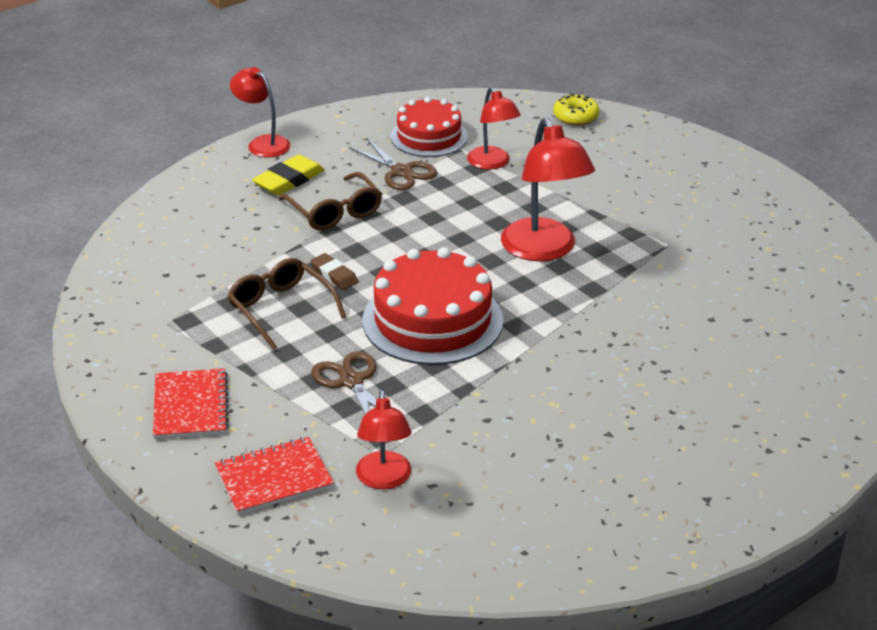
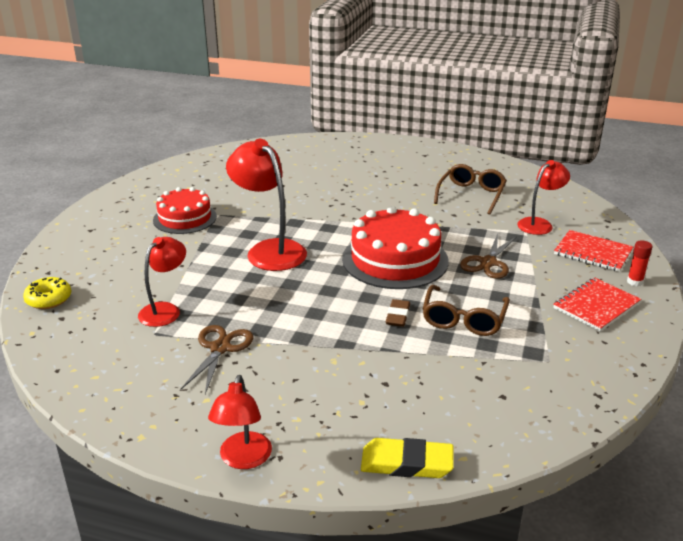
camera: 125 degrees left, 5 degrees down
yellow eraser [252,154,325,196] -> yellow eraser moved to [361,438,454,478]
brown glasses [278,172,382,231] -> brown glasses moved to [434,164,507,215]
red cake [391,97,468,157] -> red cake moved to [153,187,217,234]
red lamp [501,117,595,261] -> red lamp turned 75 degrees counterclockwise [226,139,307,271]
none -> red glue stick [627,240,652,286]

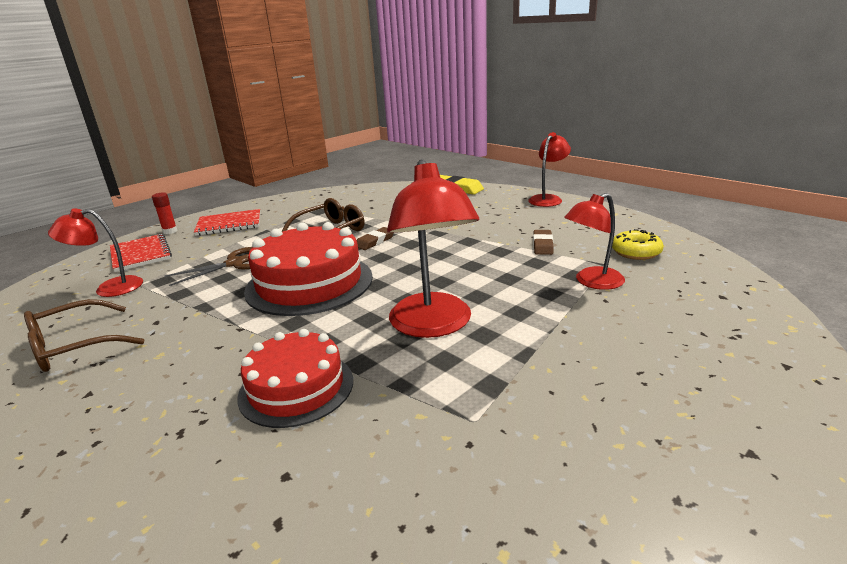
camera: 150 degrees left, 5 degrees down
yellow donut [23,277,71,309] -> yellow donut moved to [612,229,664,260]
red cake [153,187,217,234] -> red cake moved to [237,329,353,428]
brown scissors [181,325,253,394] -> brown eraser [533,230,554,255]

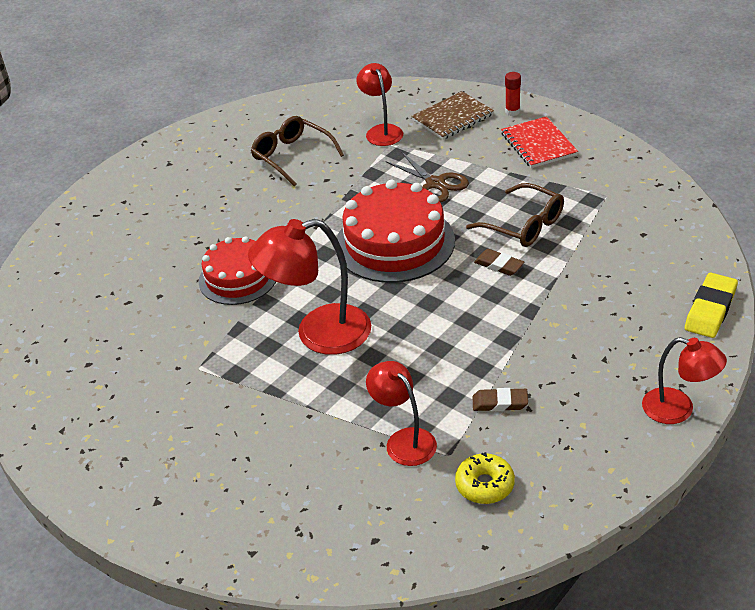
camera: 85 degrees right, 15 degrees up
red notebook [110,234,172,272] -> brown notebook [411,91,494,140]

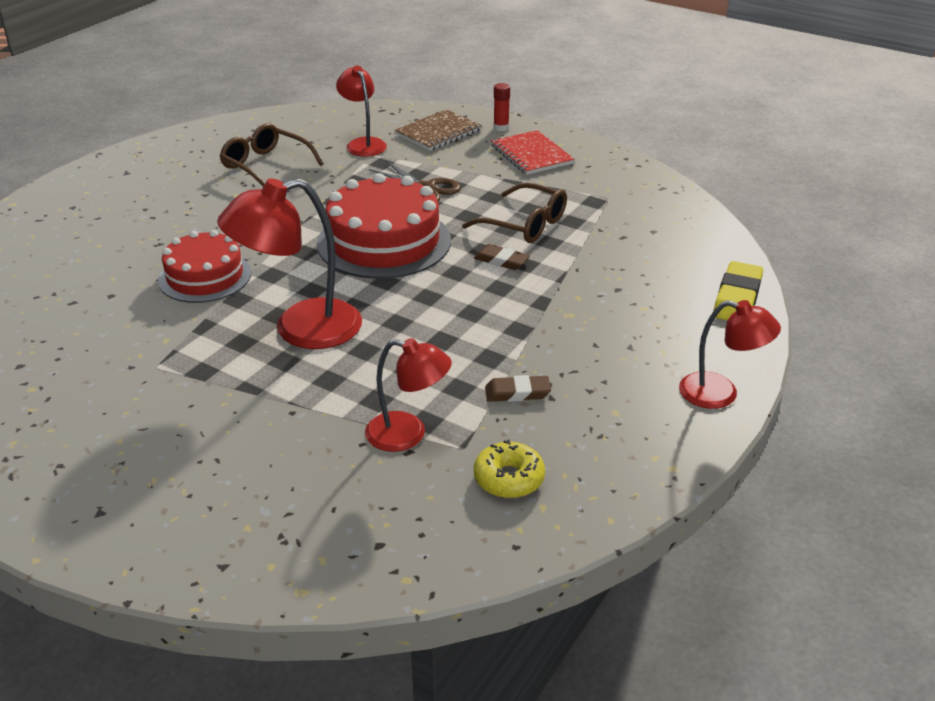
camera: 10 degrees left, 5 degrees down
red lamp [366,361,437,466] -> red lamp turned 150 degrees clockwise [365,338,452,452]

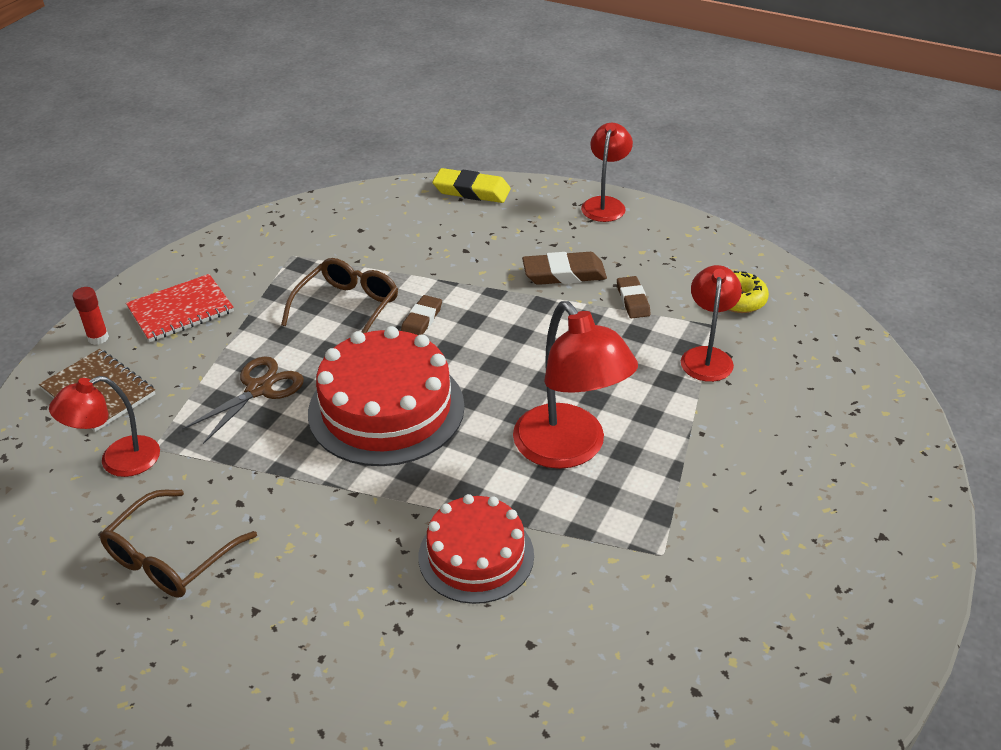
camera: 95 degrees left, 5 degrees up
none -> brown eraser [522,252,607,285]

